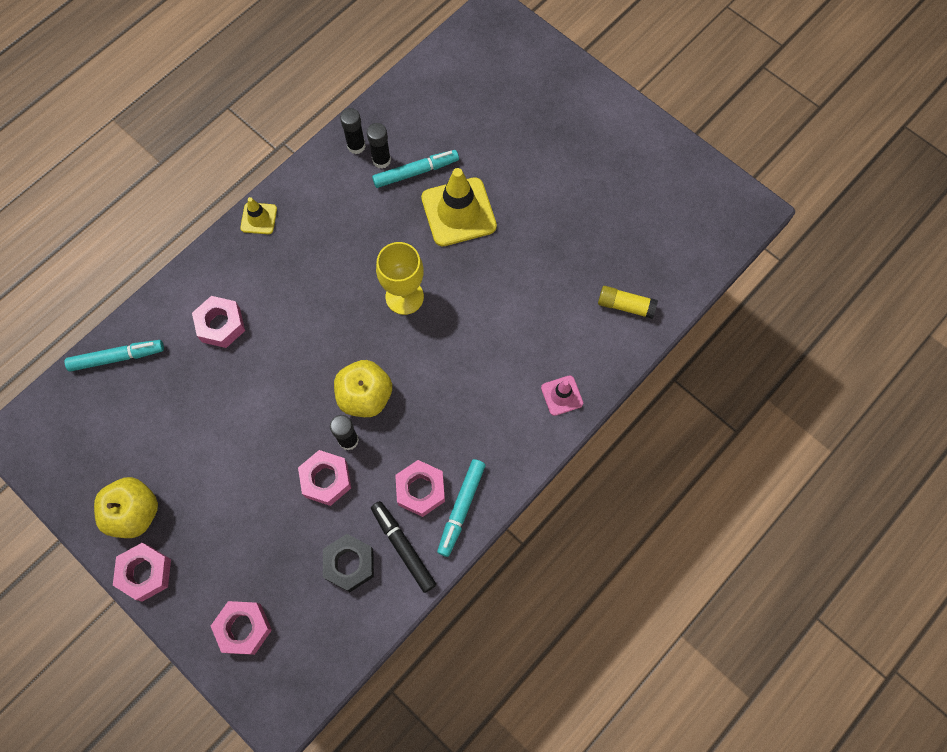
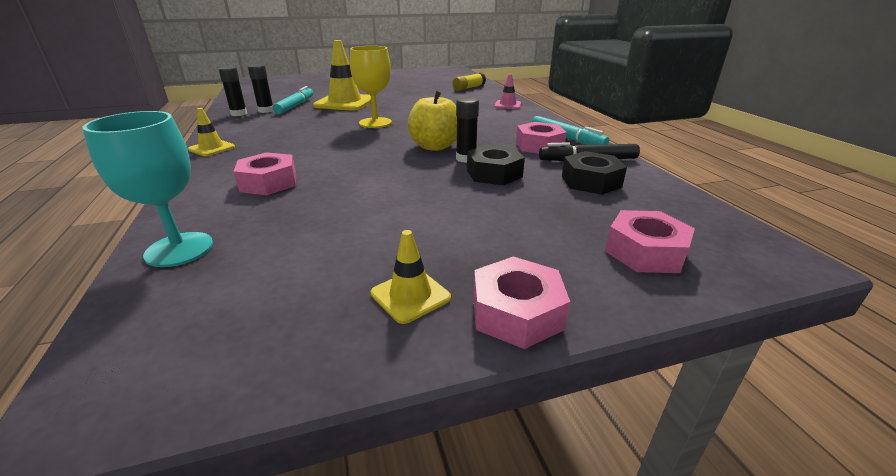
camera: 60 degrees left, 40 degrees down
turquoise marker [65,340,164,372] -> turquoise goblet [82,111,213,267]
yellow apple [94,477,158,538] -> yellow traffic cone [371,230,451,324]
pink nut [298,450,351,506] -> black nut [467,145,525,185]

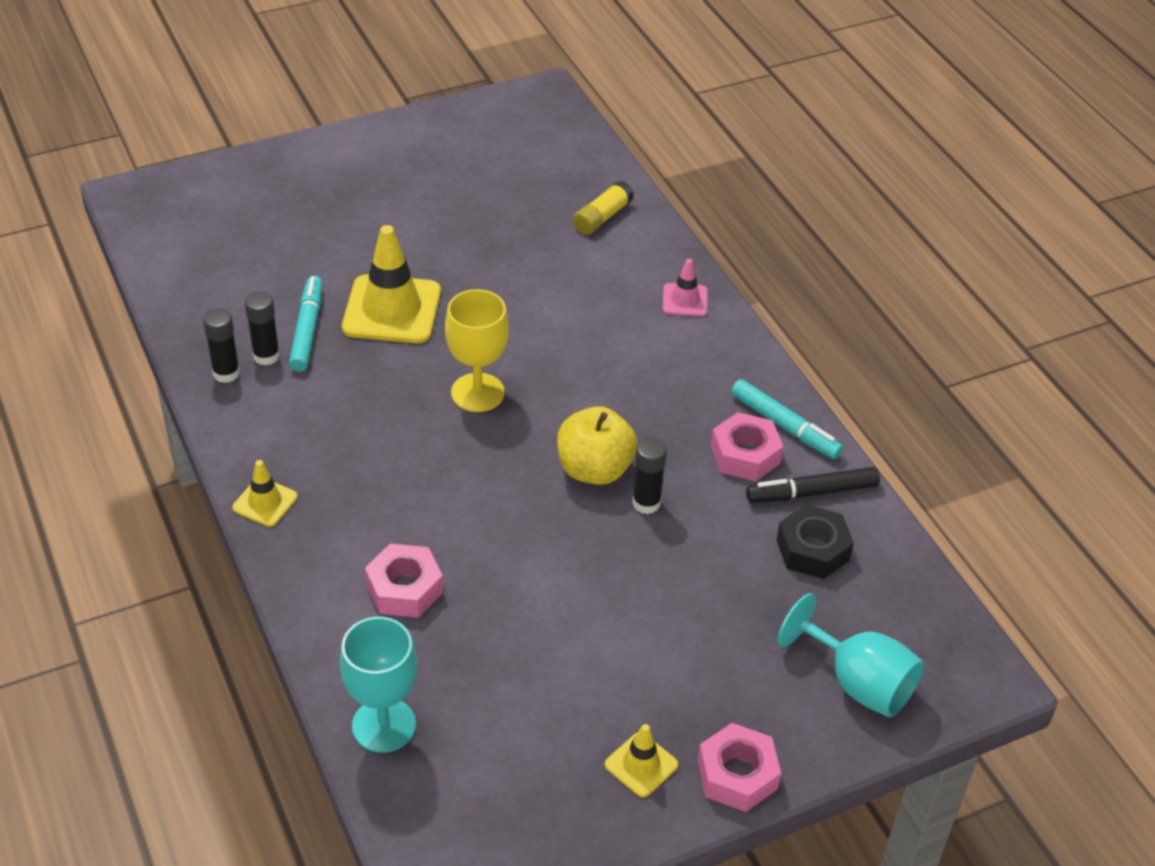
camera: 10 degrees left, 15 degrees up
black nut [467,145,525,185] -> none
pink nut [605,210,695,273] -> turquoise goblet [777,593,924,718]

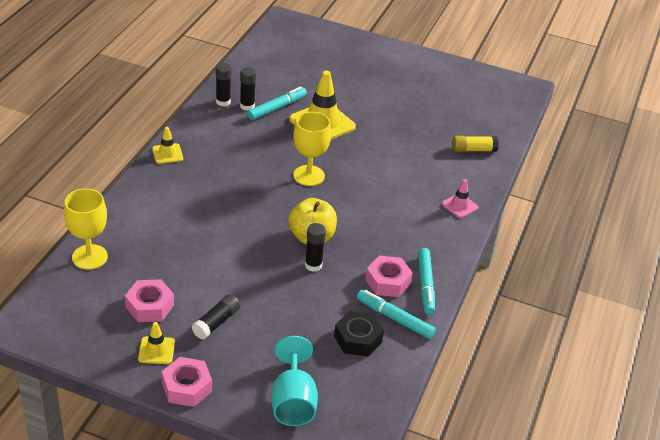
camera: 45 degrees right, 5 degrees down
turquoise goblet [340,617,417,753] -> yellow goblet [64,188,108,270]
pink nut [365,544,443,618] -> pink nut moved to [125,279,174,322]
black marker [746,467,880,503] -> turquoise marker [357,290,436,339]
none -> black glue stick [192,294,240,339]

